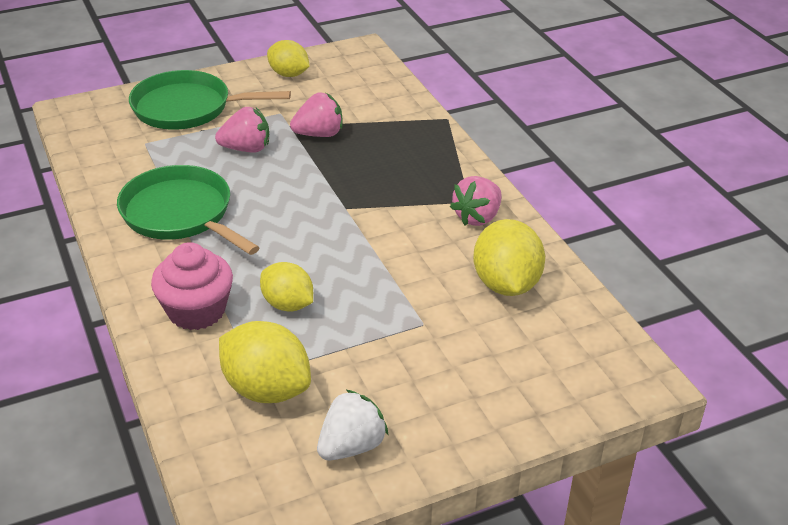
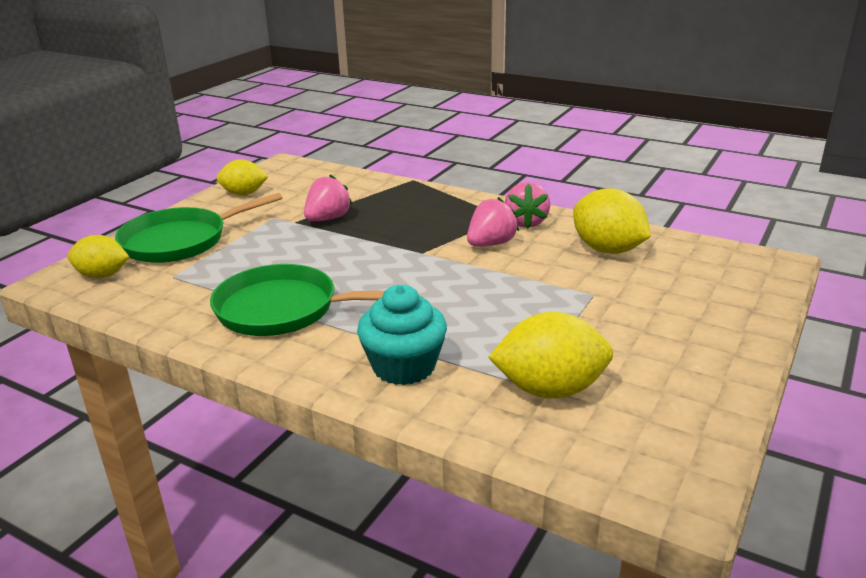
camera: 35 degrees left, 10 degrees down
pink cupcake [151,242,233,330] -> turquoise cupcake [357,285,447,385]
pink strawberry [215,107,269,153] -> pink strawberry moved to [467,197,519,247]
yellow lemon [260,262,313,312] -> yellow lemon moved to [67,235,129,278]
white strawberry [317,389,388,460] -> none

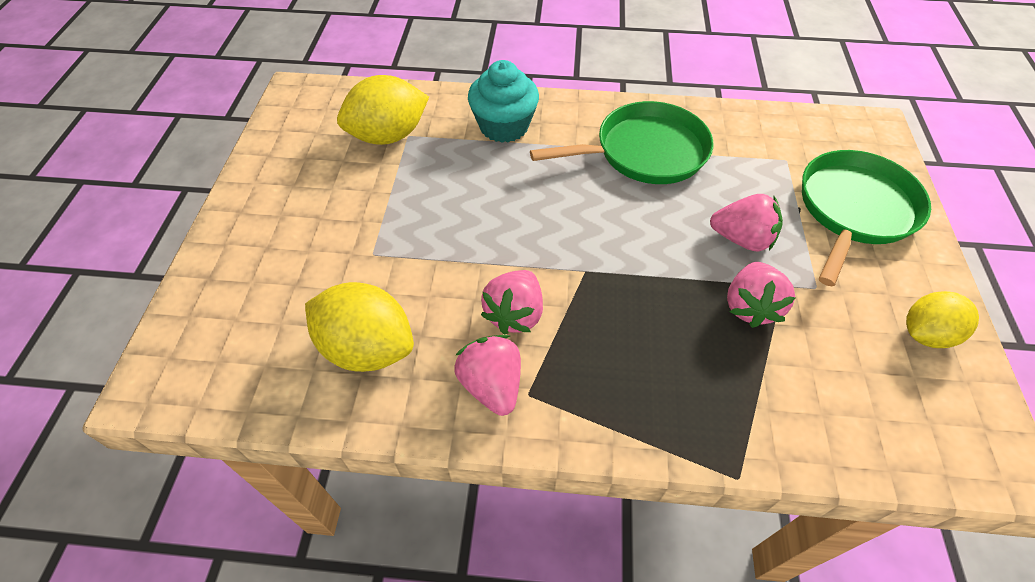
camera: 155 degrees right, 25 degrees up
yellow lemon [67,235,129,278] -> none
none -> pink strawberry [710,194,783,251]

